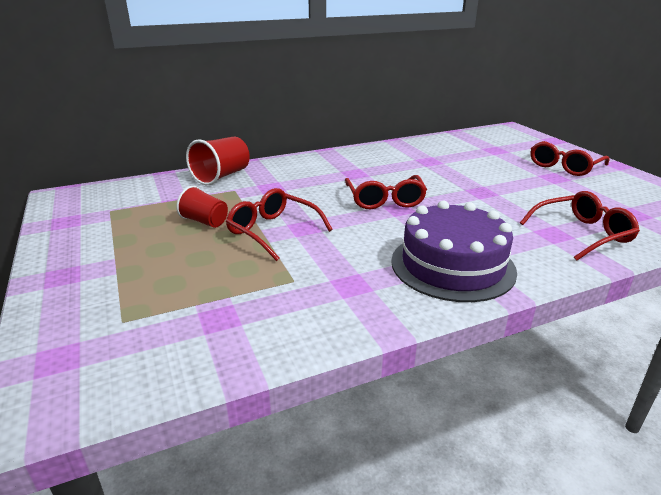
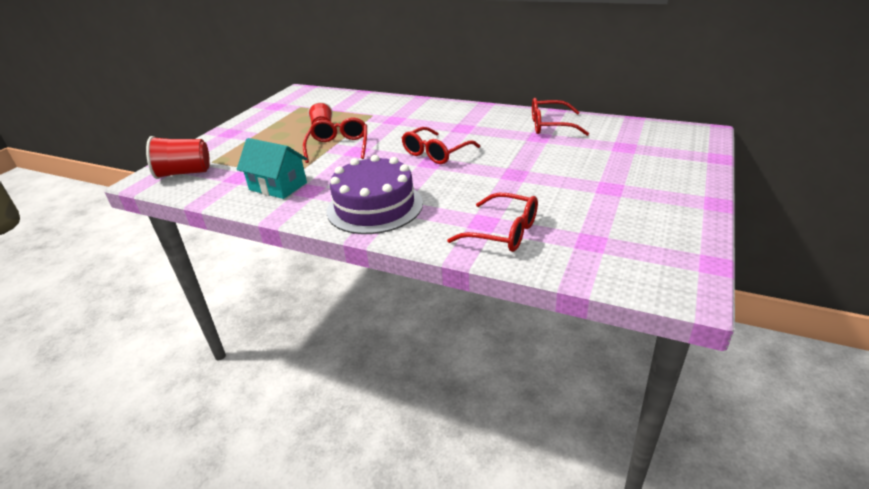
camera: 50 degrees right, 5 degrees up
red cup [186,137,250,185] -> red cup moved to [146,136,210,179]
red glasses [530,141,610,176] -> red glasses moved to [532,98,589,136]
none -> turquoise house [237,138,307,199]

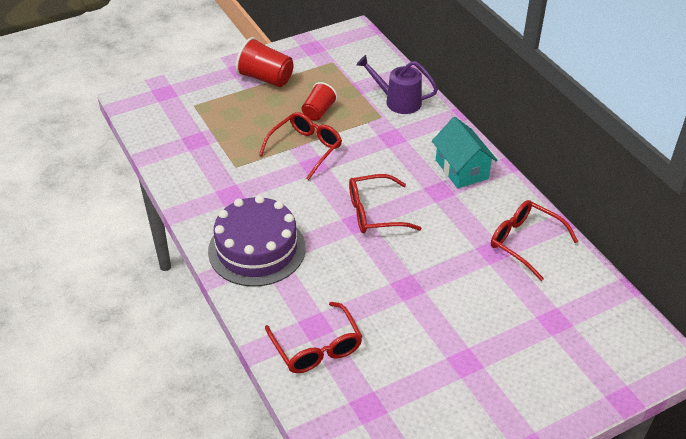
camera: 35 degrees right, 10 degrees up
red cup [146,136,210,179] -> red cup moved to [236,37,294,87]
turquoise house [237,138,307,199] -> turquoise house moved to [432,117,498,188]
none -> purple watering can [356,55,438,114]

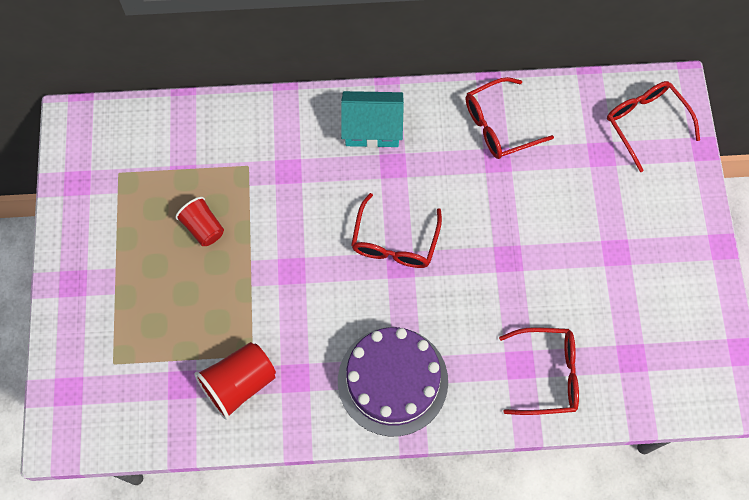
camera: 65 degrees left, 25 degrees up
red cup [236,37,294,87] -> red cup moved to [194,342,276,420]
red glasses [259,112,342,180] -> red glasses moved to [607,81,700,172]
purple watering can [356,55,438,114] -> none

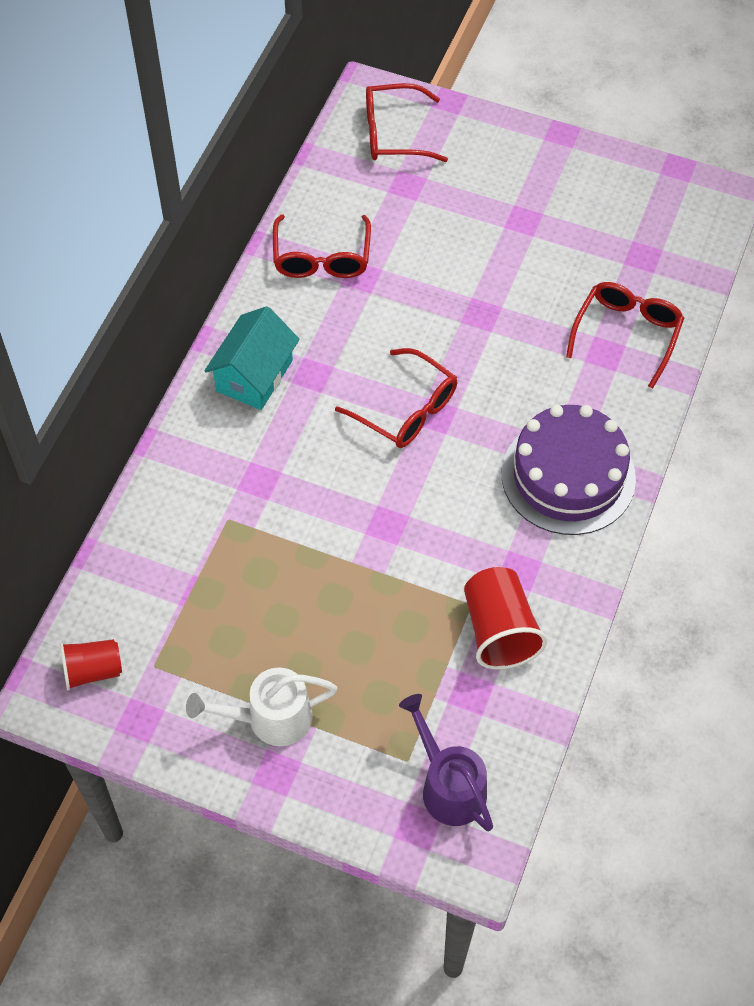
camera: 65 degrees left, 10 degrees down
red cup [175,197,224,246] -> red cup moved to [60,639,122,691]
none -> white watering can [186,667,338,746]
none -> purple watering can [399,694,493,831]

